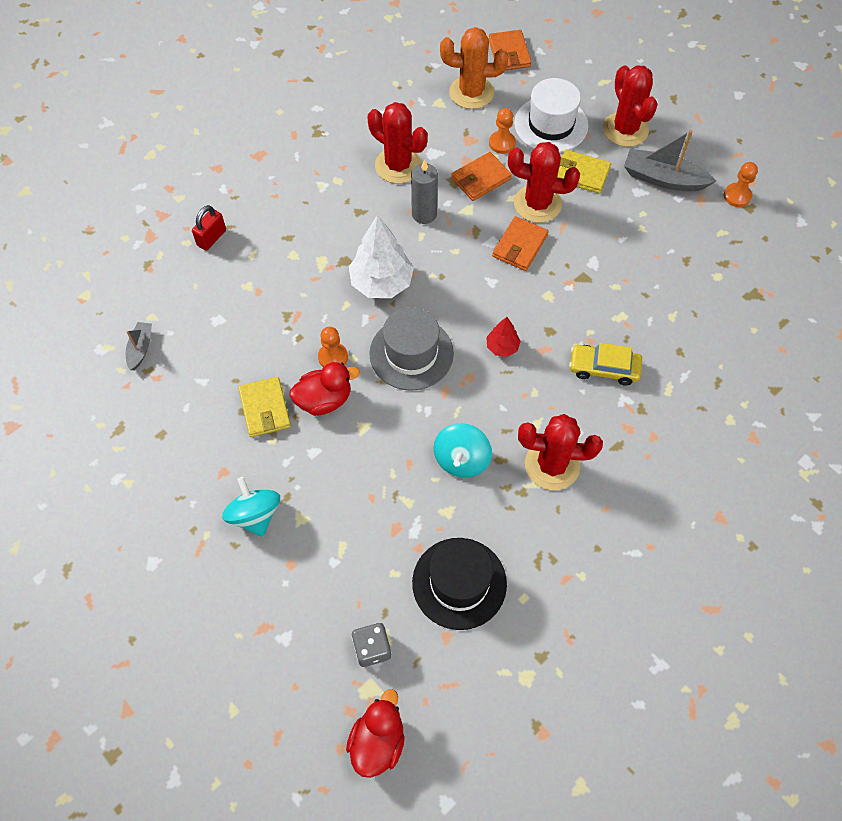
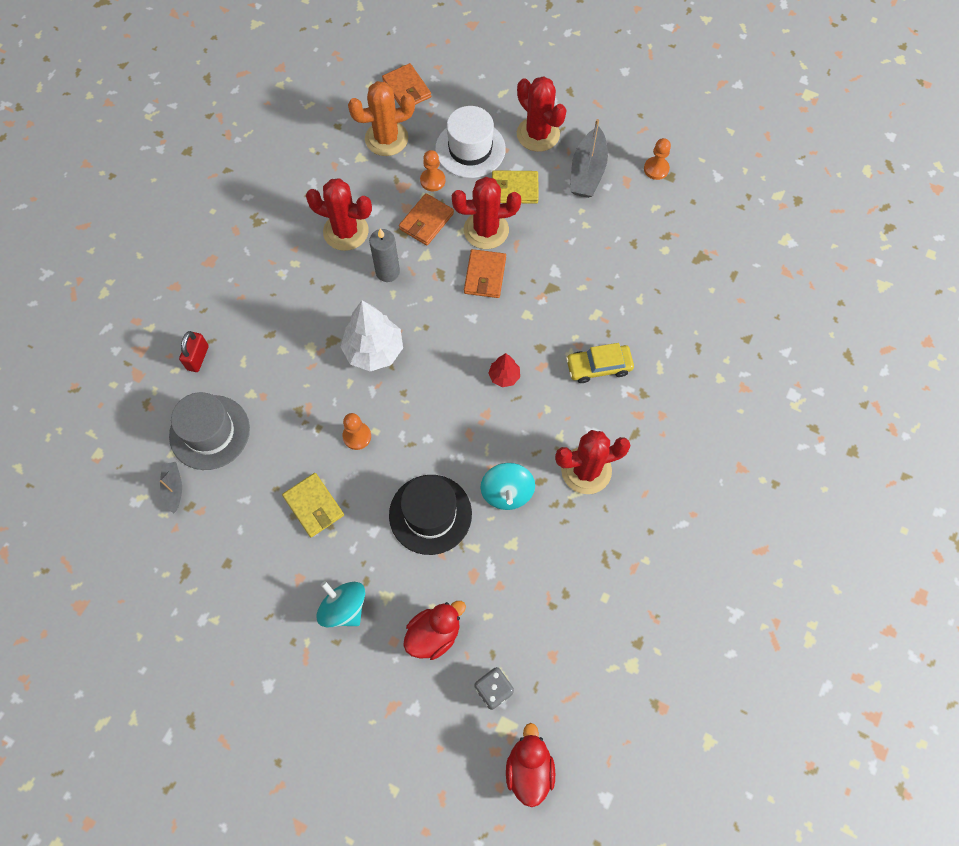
camera: 20 degrees left, 5 degrees up
red duck [290,362,360,416] -> red duck moved to [403,601,466,660]
grey hat [369,307,454,391] -> grey hat moved to [169,392,250,470]
black hat [412,538,507,630] -> black hat moved to [389,475,472,555]
grey boat [624,130,716,191] -> grey boat turned 75 degrees counterclockwise [570,119,608,198]

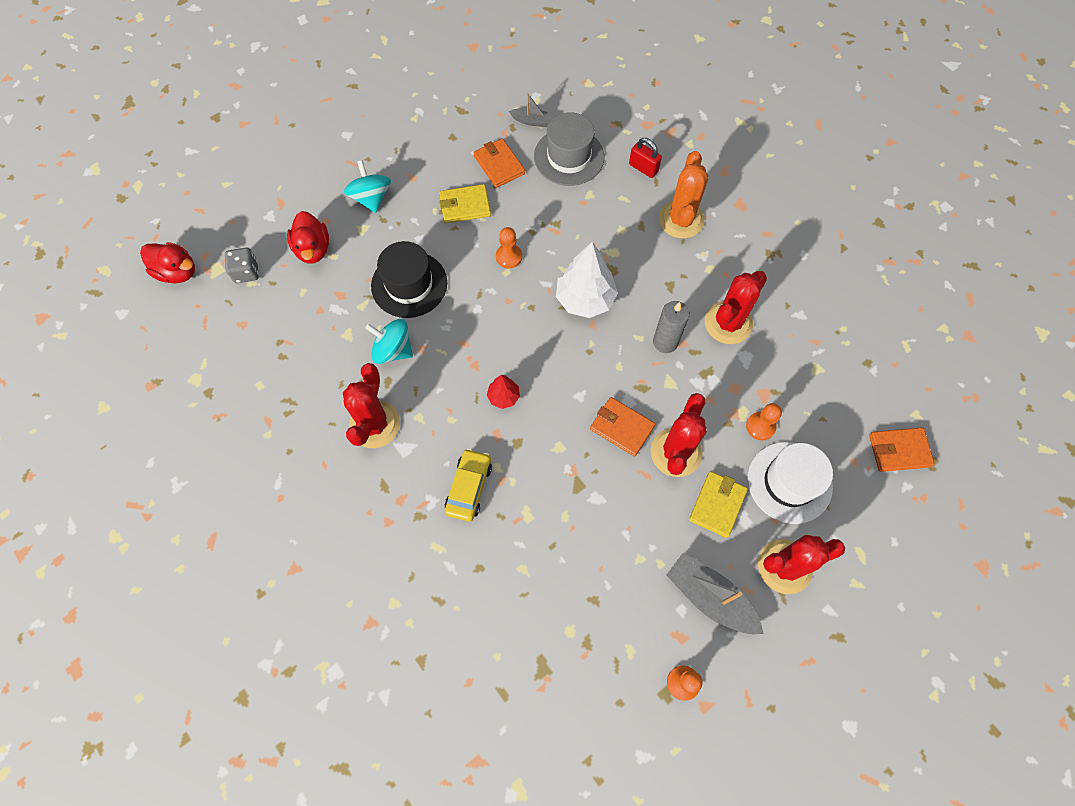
camera: 115 degrees right, 0 degrees up
turquoise spinning top [317,581,365,627] -> turquoise spinning top turned 90 degrees counterclockwise [344,160,391,213]
orange cactus [348,81,415,156] -> orange cactus moved to [659,151,708,238]
orange wallet [399,193,454,245] -> orange wallet moved to [474,138,525,188]

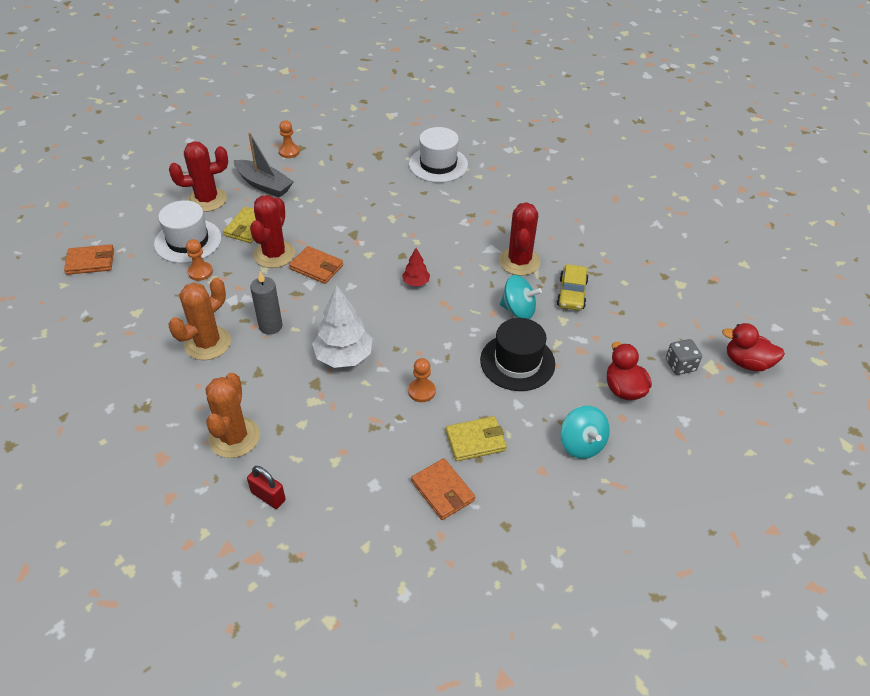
camera: 175 degrees right, 20 degrees down
yellow car [445,448,492,522] -> yellow car moved to [557,264,589,311]
grey boat [509,93,554,127] -> none
grey hat [534,112,605,186] -> none
red cactus [705,271,767,344] -> orange cactus [168,278,231,360]
none -> white hat [409,127,468,183]

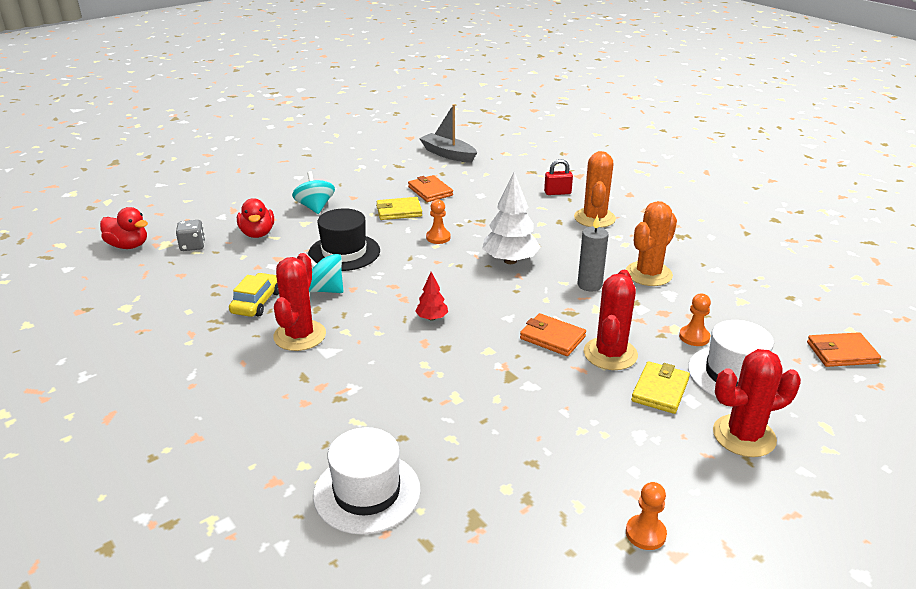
camera: 175 degrees left, 15 degrees down
grey boat [234,133,294,197] -> grey boat moved to [419,104,477,163]
red padlock [247,466,286,509] -> red padlock turned 45 degrees counterclockwise [544,159,573,195]

